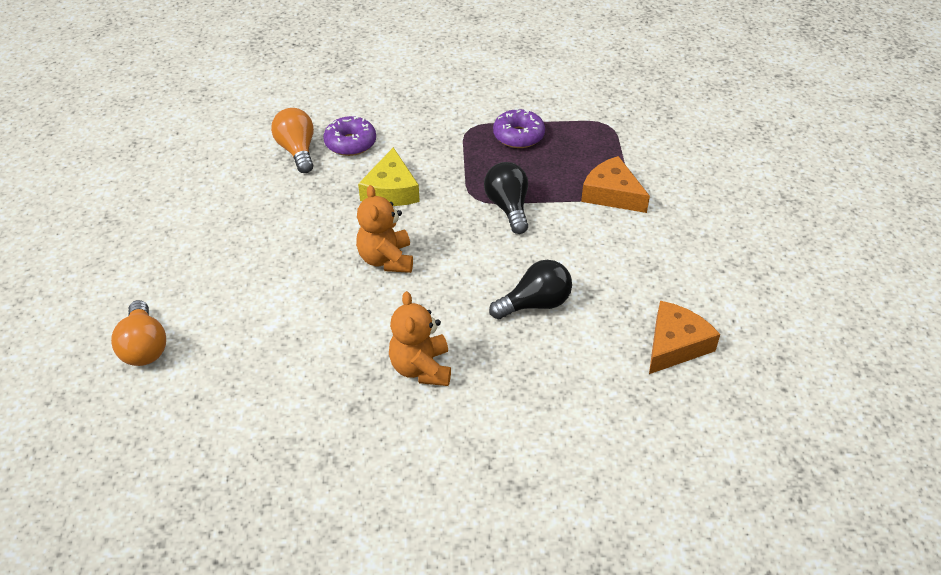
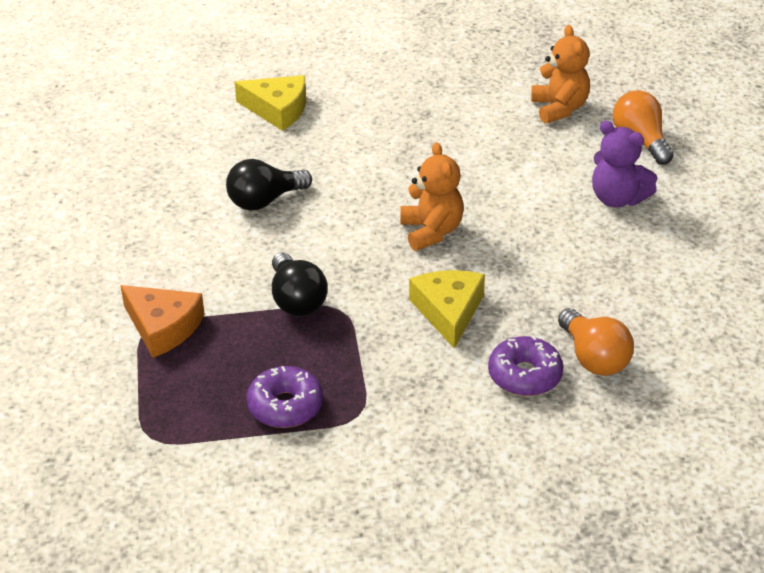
camera: 175 degrees right, 5 degrees down
orange teddy bear [389,291,451,386] -> orange teddy bear moved to [531,25,590,124]
orange cheese [649,301,720,374] -> none
none -> yellow cheese [235,75,306,131]
none -> purple teddy bear [592,121,657,208]

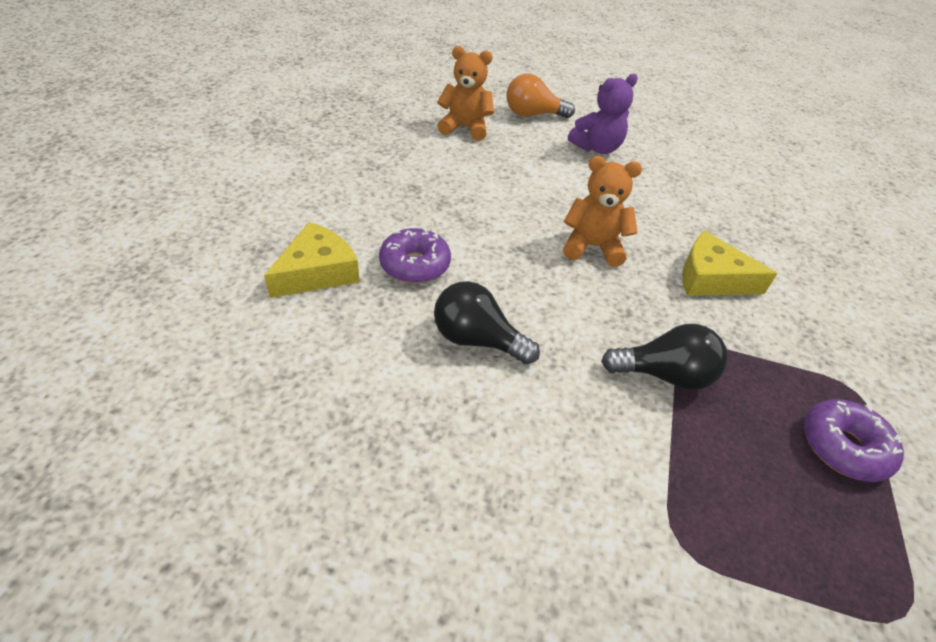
camera: 70 degrees left, 5 degrees up
orange cheese [120,285,205,358] -> none
black light bulb [226,159,312,210] -> black light bulb turned 120 degrees clockwise [434,281,540,364]
purple donut [488,335,563,396] -> purple donut moved to [379,228,451,283]
orange light bulb [558,308,634,376] -> none

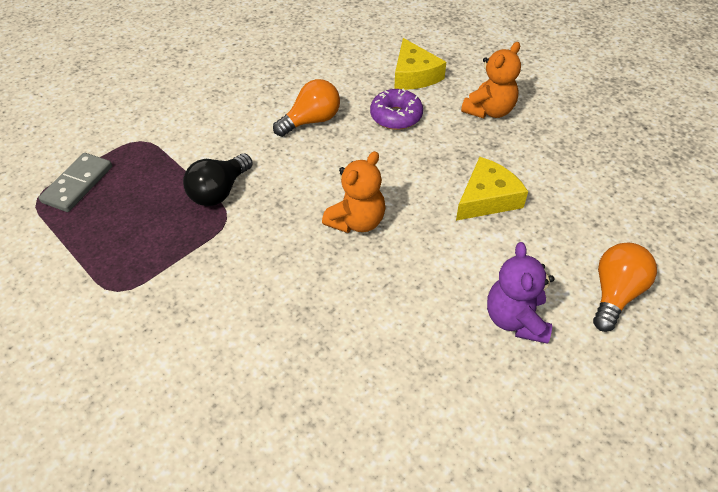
camera: 125 degrees right, 5 degrees up
black light bulb [434,281,540,364] -> orange light bulb [273,79,340,137]
orange teddy bear [437,46,494,141] -> orange teddy bear moved to [461,42,521,119]
yellow cheese [682,231,778,296] -> yellow cheese moved to [456,157,528,221]
purple donut [804,399,904,482] -> none
none -> grey domino [39,153,112,212]

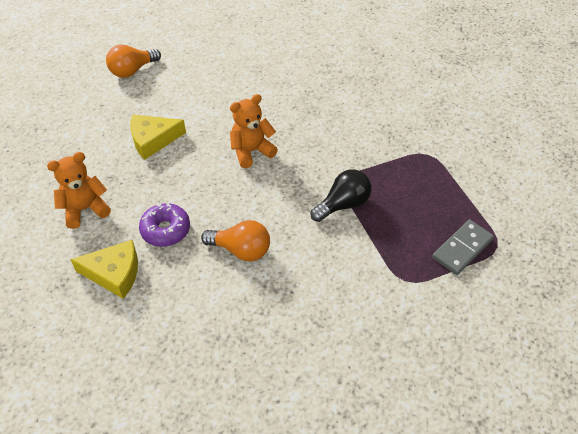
camera: 160 degrees left, 0 degrees up
orange light bulb [273,79,340,137] -> orange light bulb turned 150 degrees counterclockwise [201,220,270,261]
yellow cheese [394,38,446,90] -> yellow cheese turned 90 degrees clockwise [70,240,138,299]
purple teddy bear [487,242,554,344] -> none

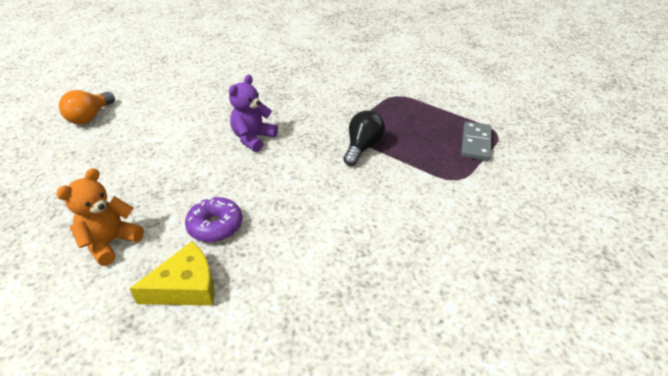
camera: 30 degrees left, 10 degrees down
yellow cheese [130,115,186,160] -> none
orange light bulb [201,220,270,261] -> none
orange teddy bear [230,94,278,168] -> purple teddy bear [229,75,278,152]

